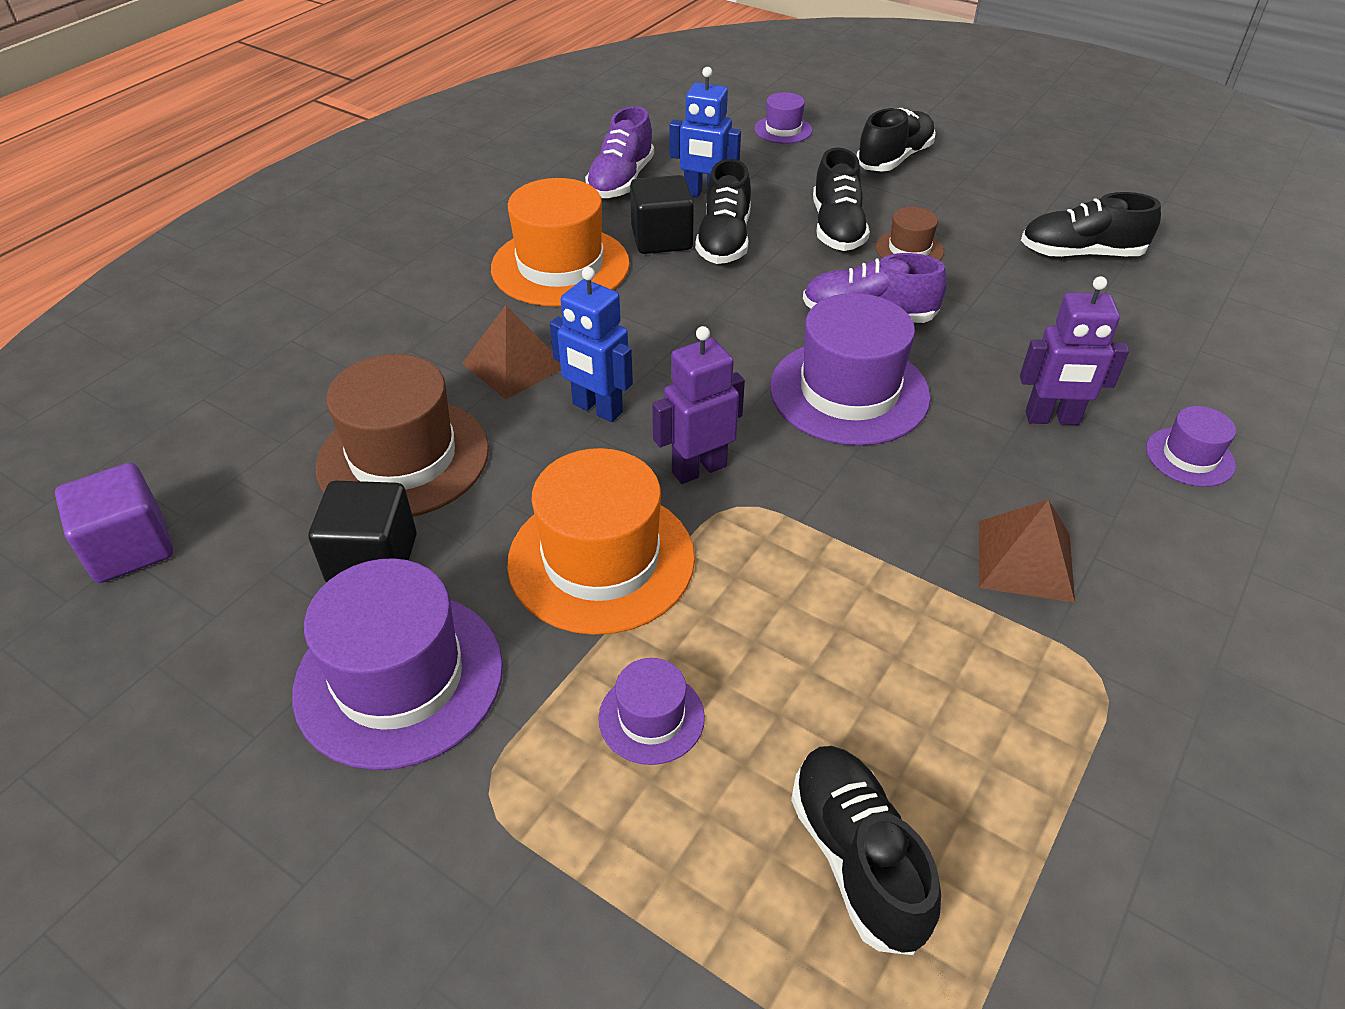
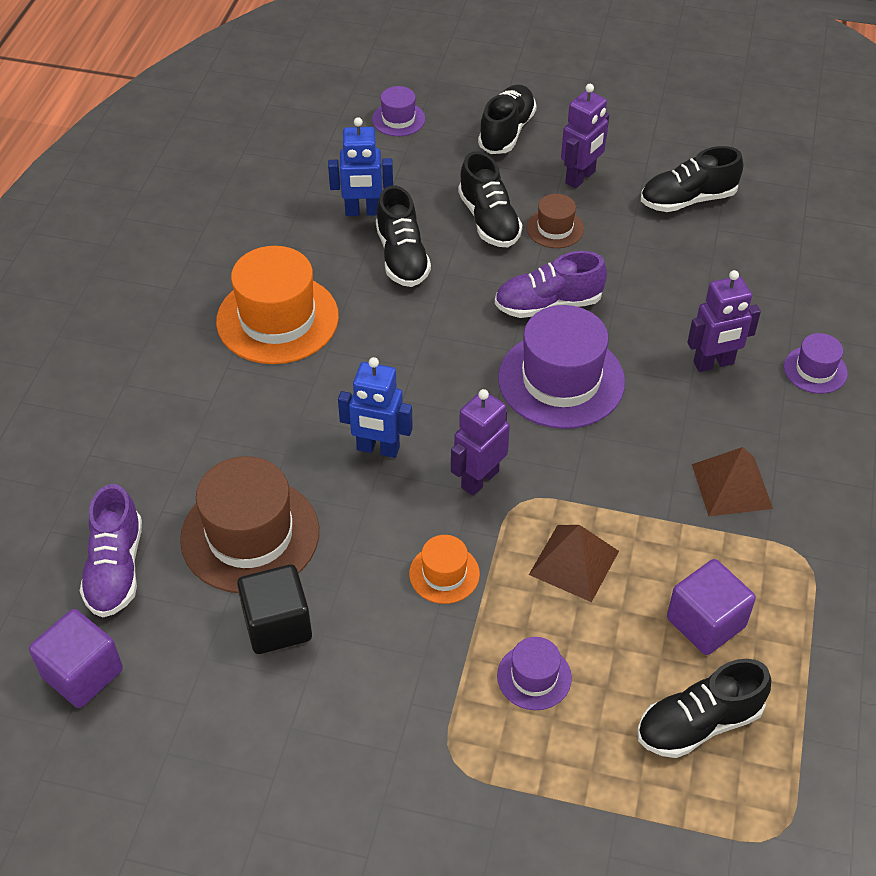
camera: 20 degrees left, 5 degrees up
purple hat [292,558,503,770] -> none
brown pyramid [462,305,561,399] -> brown pyramid moved to [529,525,619,602]
orange hat [507,448,695,635] -> orange hat [409,535,480,604], size x0.50
purple shoe [585,106,654,198] -> purple shoe moved to [80,484,142,618]
black cube [630,175,694,254] -> none
black shoe [791,746,941,955] -> black shoe turned 75 degrees counterclockwise [637,659,771,758]
none -> purple robot [561,84,609,189]
none -> purple cube [667,559,756,655]

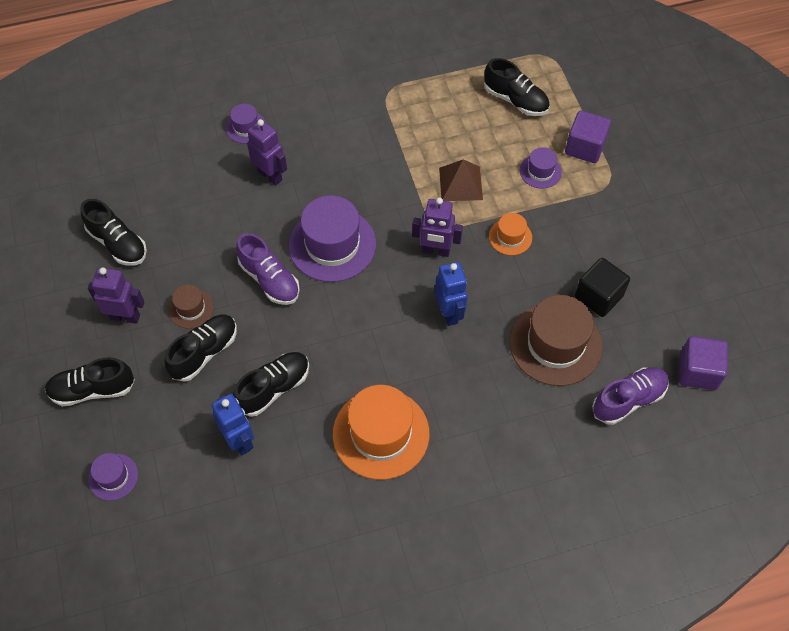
camera: 120 degrees left, 10 degrees up
purple cube [667,559,756,655] -> purple cube moved to [565,110,611,163]
brown pyramid [692,447,773,516] -> none

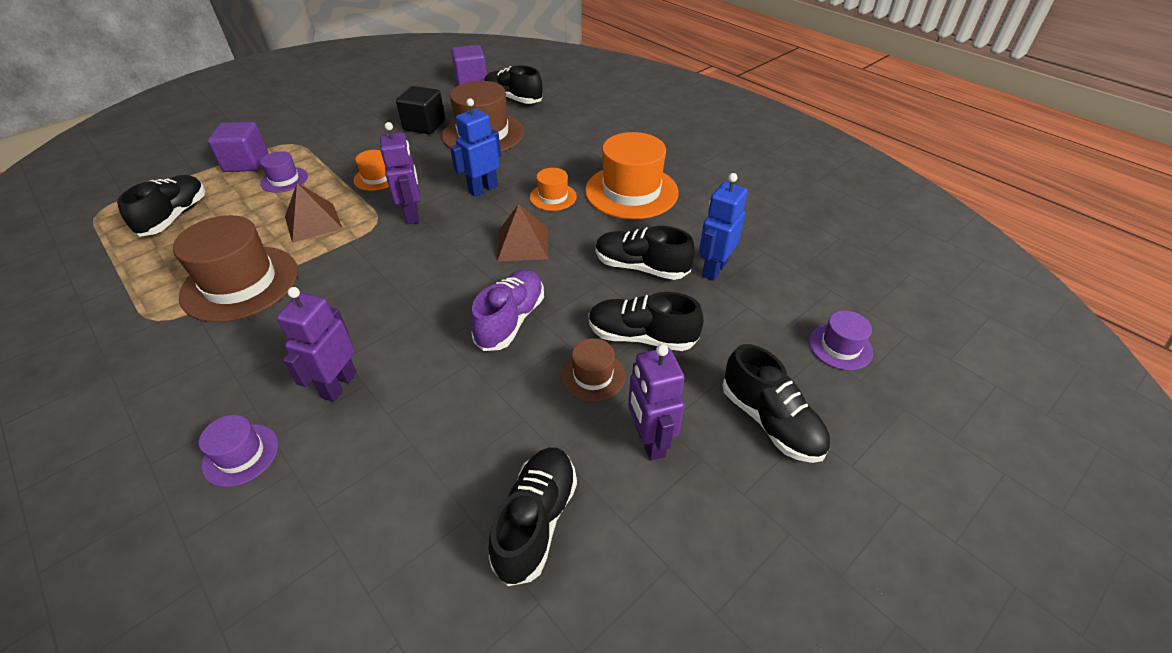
camera: 115 degrees left, 15 degrees down
purple hat [288,195,376,282] -> none
purple shoe [592,368,669,425] -> black shoe [484,65,543,104]
none -> brown hat [173,215,298,322]
none -> brown pyramid [497,204,549,262]
none -> orange hat [530,168,577,211]

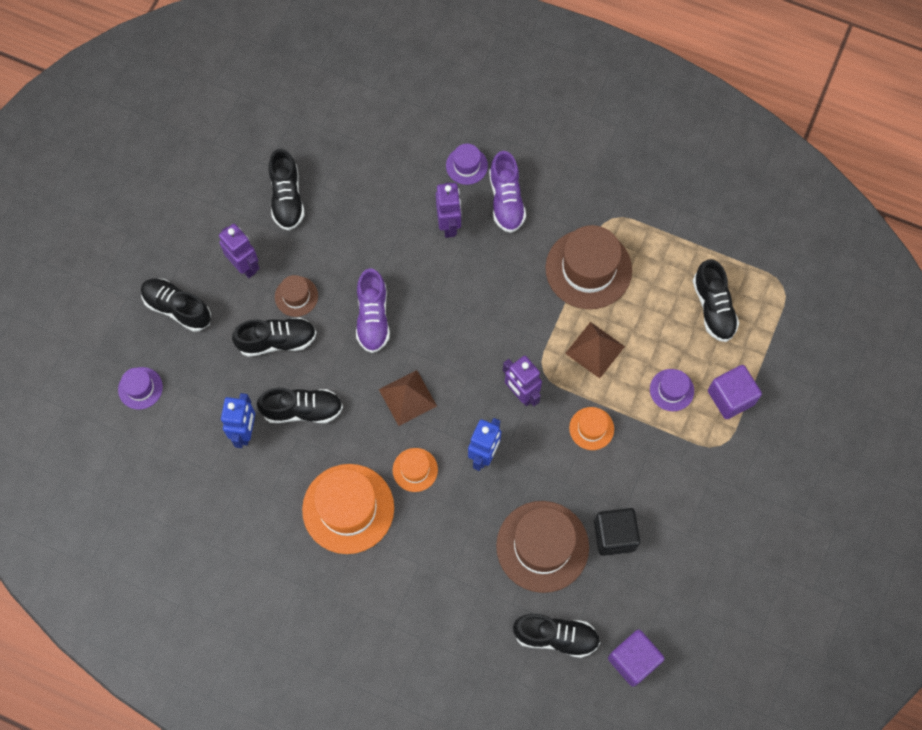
camera: 155 degrees right, 25 degrees up
none -> purple shoe [489,151,526,233]

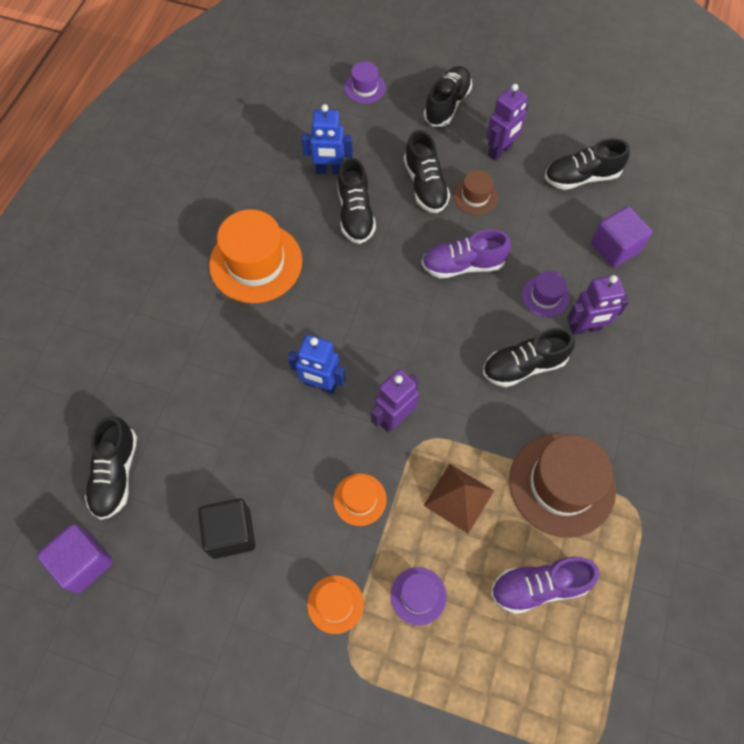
camera: 85 degrees right, 5 degrees down
brown pyramid [379,370,437,426] -> none
orange hat [393,448,438,492] -> orange hat moved to [307,575,364,634]
purple hat [446,144,488,185] -> purple hat moved to [522,271,569,317]
purple shoe [489,151,526,233] -> purple shoe moved to [491,556,599,614]
brown hat [496,501,589,593] -> none
black shoe [693,259,739,342] -> black shoe moved to [483,328,575,387]
purple cube [708,365,762,419] -> purple cube moved to [591,206,652,268]

